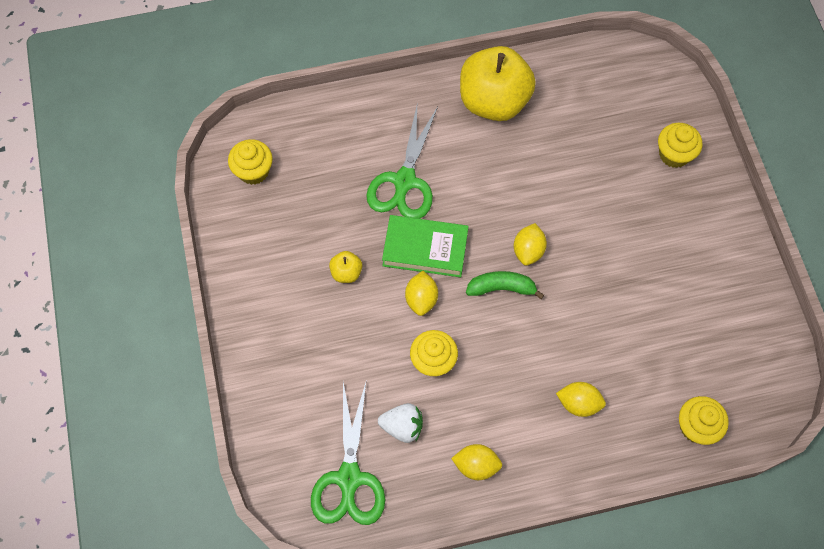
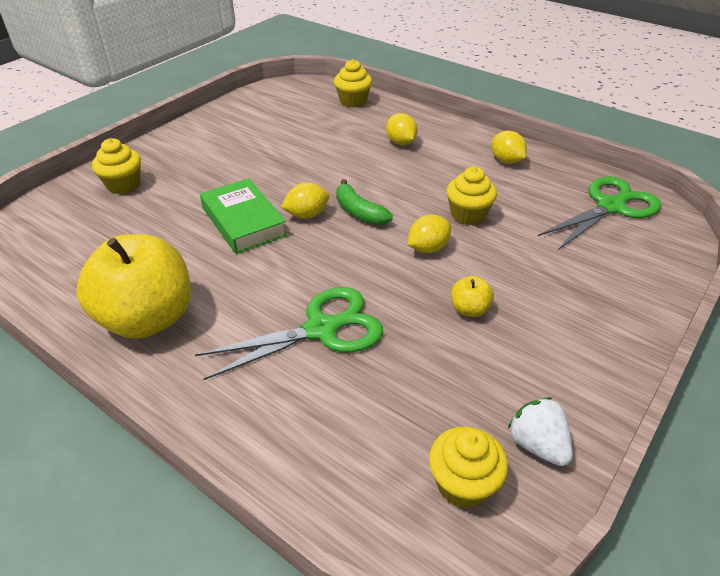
camera: 130 degrees left, 25 degrees down
white strawberry [378,403,423,443] -> white strawberry moved to [508,397,573,466]
green book [382,215,469,277] -> green book moved to [200,178,287,254]

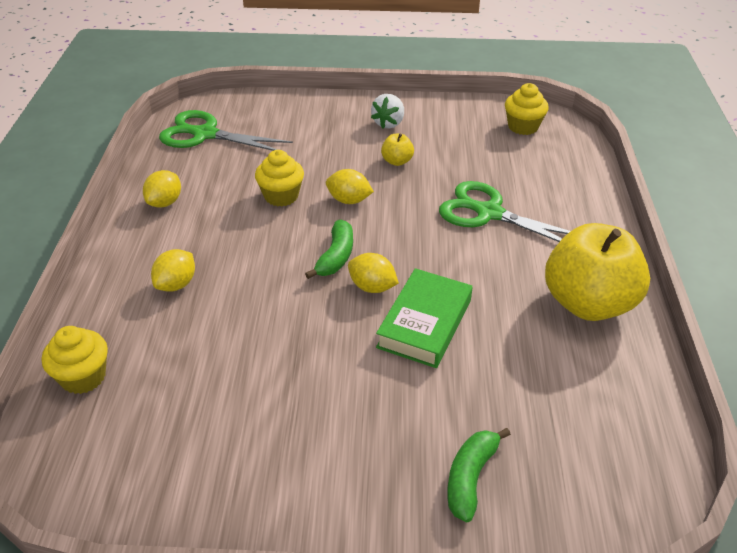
camera: 125 degrees left, 0 degrees up
yellow cupcake [92,138,141,194] -> green banana [447,428,511,523]
white strawberry [508,397,573,466] -> white strawberry moved to [371,94,404,128]

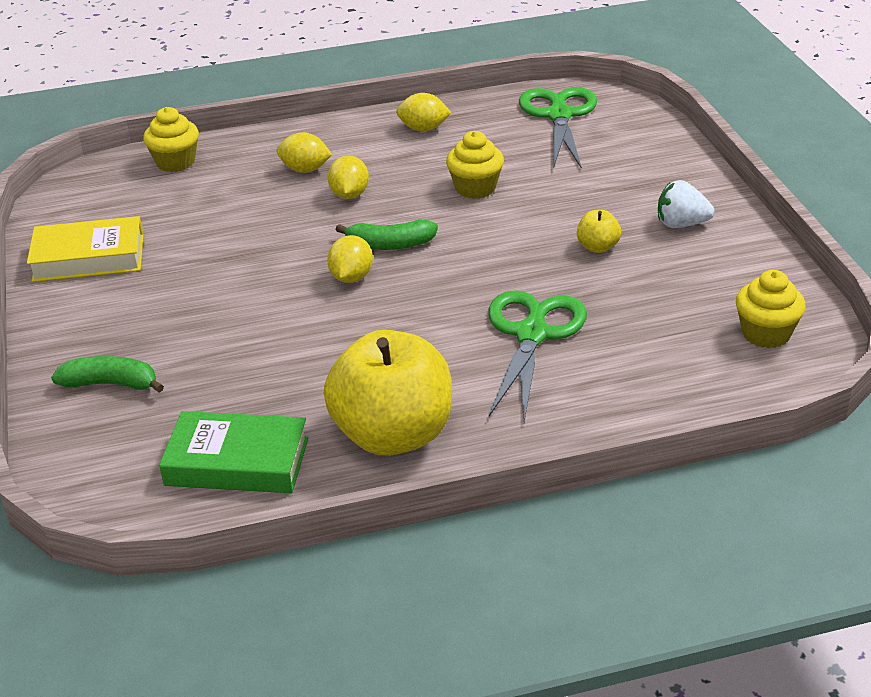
camera: 75 degrees right, 5 degrees down
yellow lemon [326,169,374,204] -> yellow lemon moved to [328,156,369,199]
green book [376,268,473,368] -> green book moved to [159,411,308,493]
none -> yellow book [27,216,144,282]

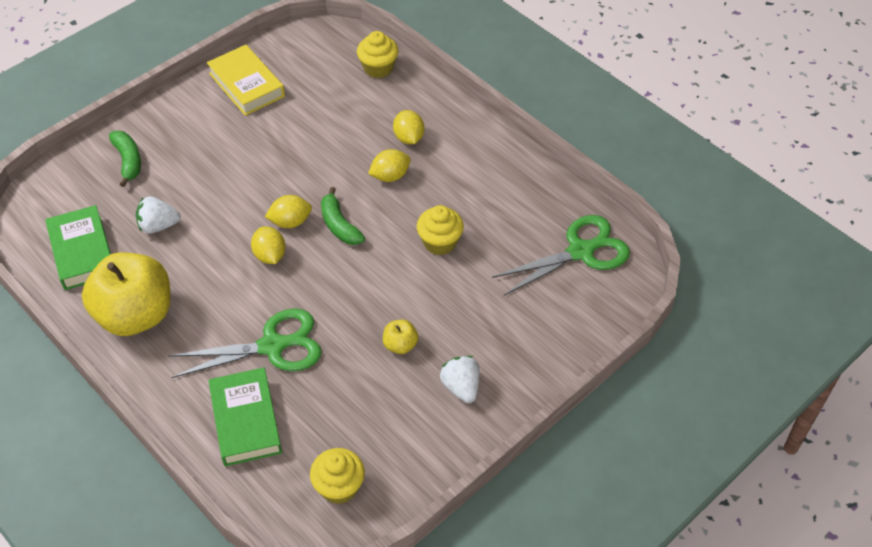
camera: 60 degrees right, 15 degrees up
yellow lemon [396,93,451,132] -> yellow lemon moved to [251,227,286,264]
none -> white strawberry [136,197,181,234]
none -> green book [209,367,282,466]

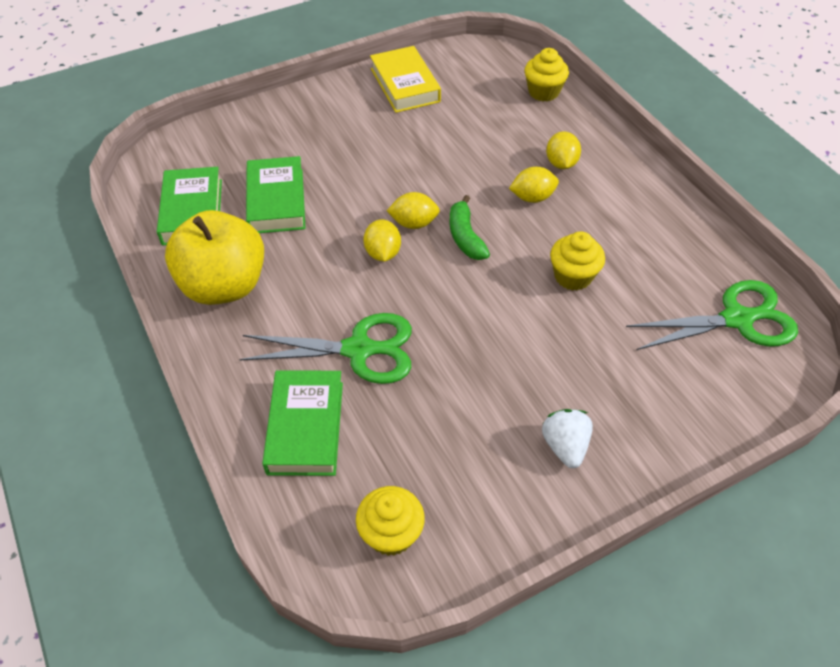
camera: 15 degrees right, 0 degrees up
green banana [109,131,141,187] -> none
white strawberry [136,197,181,234] -> green book [246,156,306,233]
yellow apple [383,320,418,354] -> none

